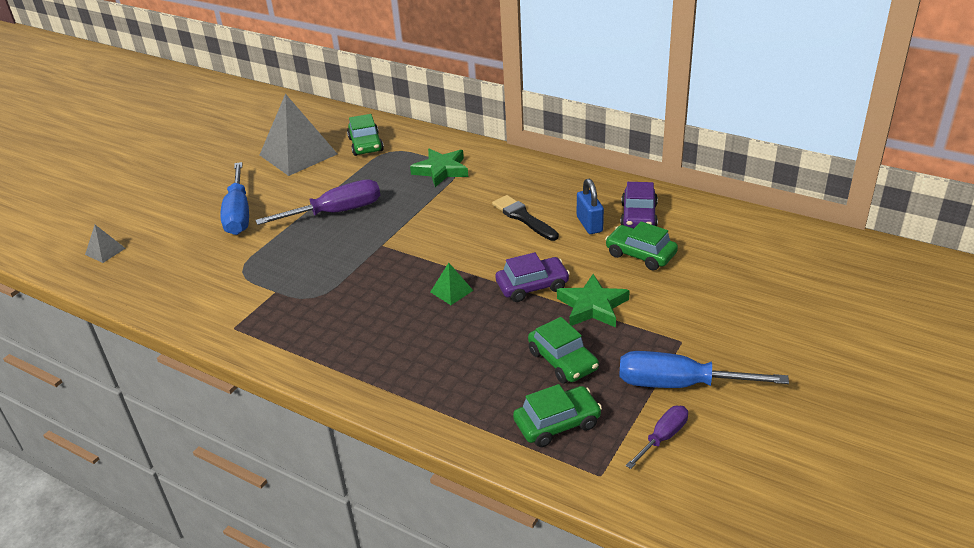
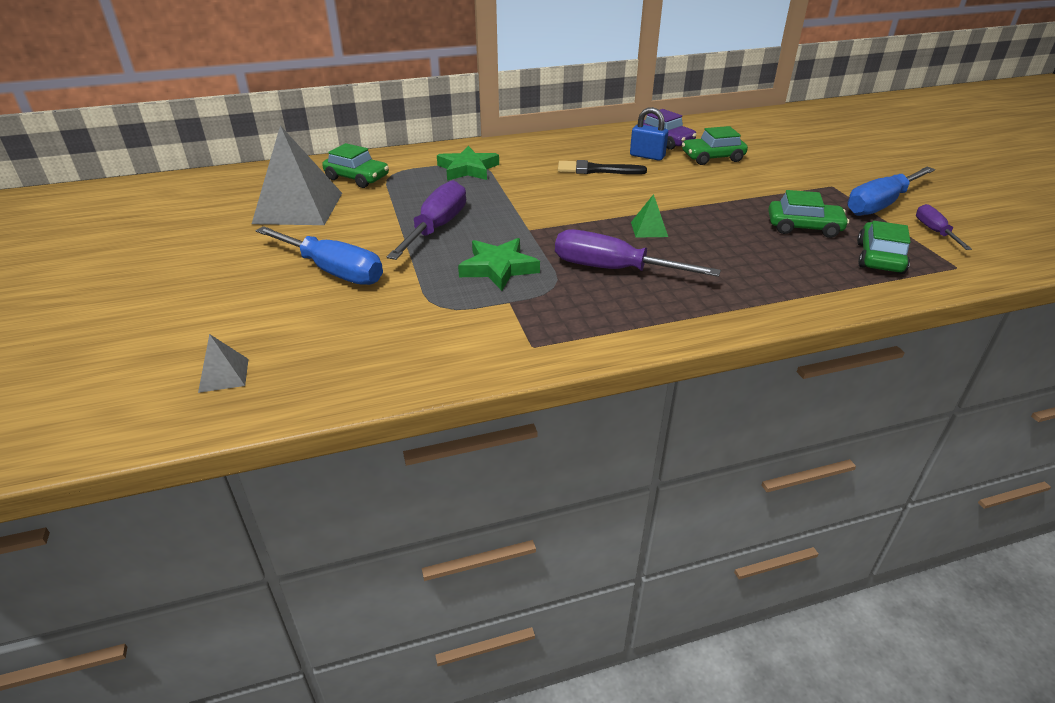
camera: 50 degrees left, 0 degrees up
purple car [495,252,570,302] -> none
green star [557,274,630,327] -> green star moved to [458,238,540,291]
none -> purple screwdriver [555,229,721,277]

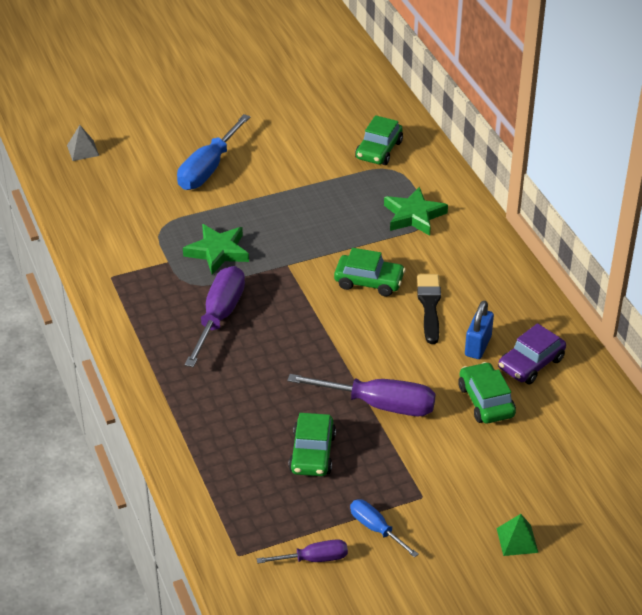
camera: 85 degrees right, 5 degrees up
grey pyramid [252,125,342,225] -> none
purple screwdriver [387,180,466,260] -> purple screwdriver moved to [287,374,436,416]
green pyramid [631,194,668,238] -> green pyramid moved to [496,514,538,556]
blue screwdriver [847,167,935,216] -> blue screwdriver [350,499,419,558], size x0.56
green car [857,221,911,274] -> green car moved to [334,248,406,296]

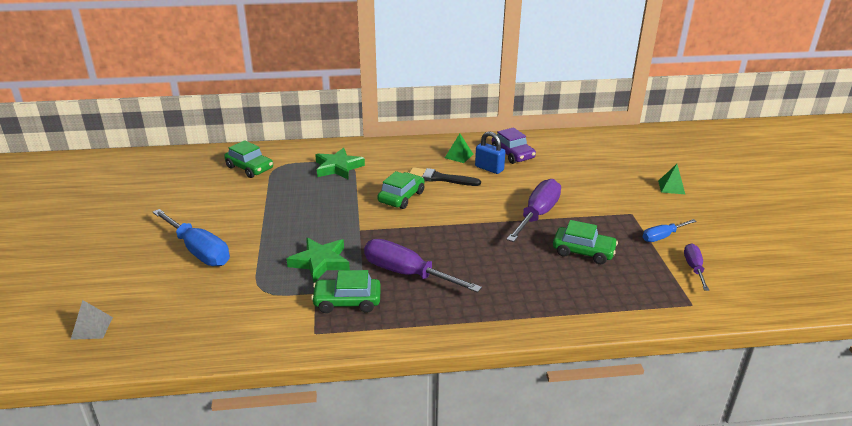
camera: 75 degrees left, 10 degrees down
green car [458,362,516,423] -> green car moved to [311,270,381,313]
none -> green pyramid [445,134,473,163]

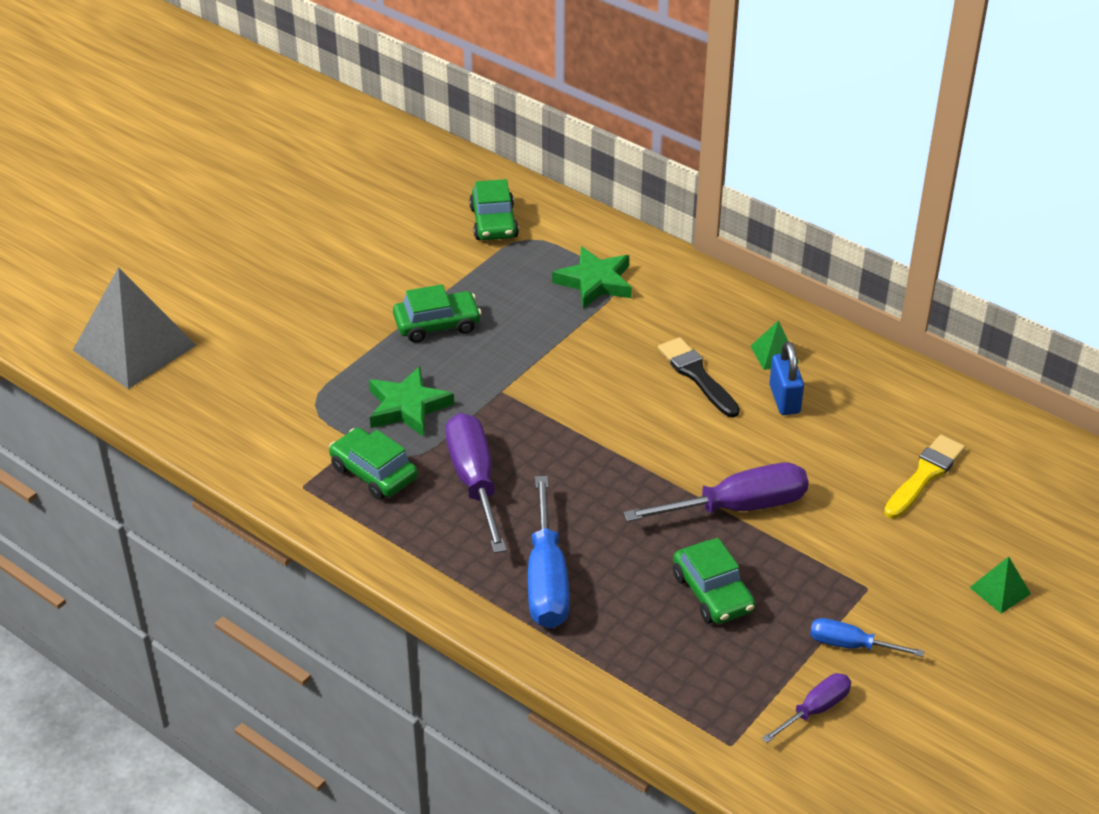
camera: 45 degrees right, 10 degrees up
grey pyramid [71,300,113,340] -> grey pyramid [73,267,196,389], size x2.31
blue screwdriver [152,209,230,266] -> blue screwdriver moved to [528,476,570,628]
green car [377,171,424,209] -> green car moved to [393,284,482,343]
purple car [492,127,536,164] -> none
none -> yellow brush [884,435,965,518]

